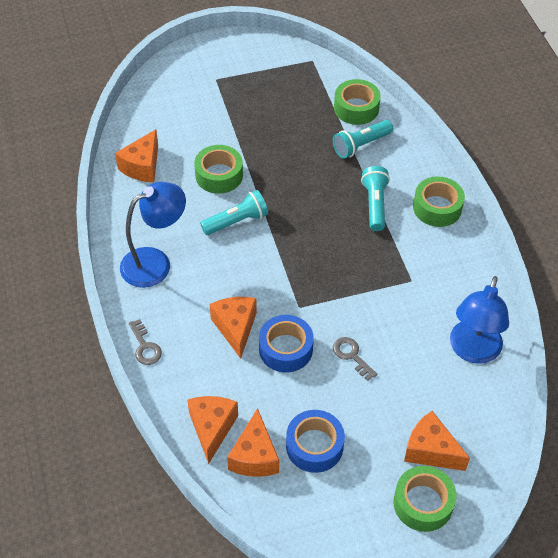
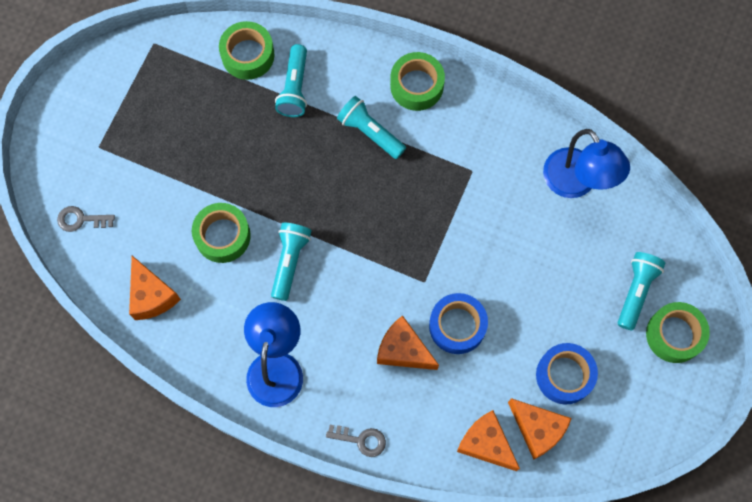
camera: 50 degrees left, 20 degrees up
grey key [333,337,377,381] -> grey key moved to [57,206,115,232]
orange cheese [404,411,470,471] -> turquoise flashlight [617,252,665,330]

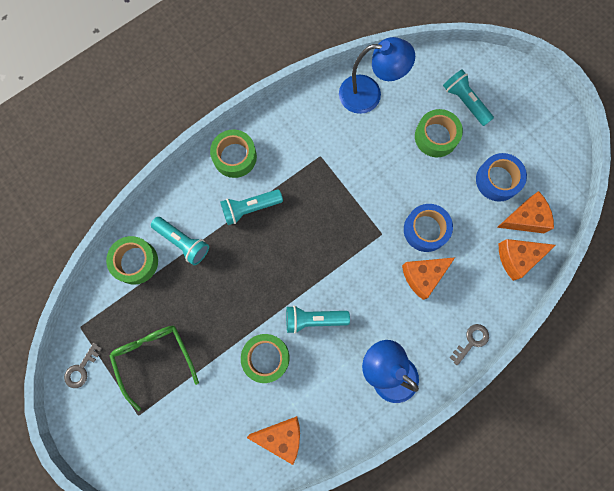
camera: 60 degrees left, 5 degrees up
grey key [57,206,115,232] -> grey key moved to [64,342,102,388]
turquoise flashlight [271,223,312,301] -> turquoise flashlight turned 45 degrees counterclockwise [286,306,350,334]
green tape [646,302,710,363] -> green tape moved to [415,109,463,157]
none -> green glasses [109,326,199,411]

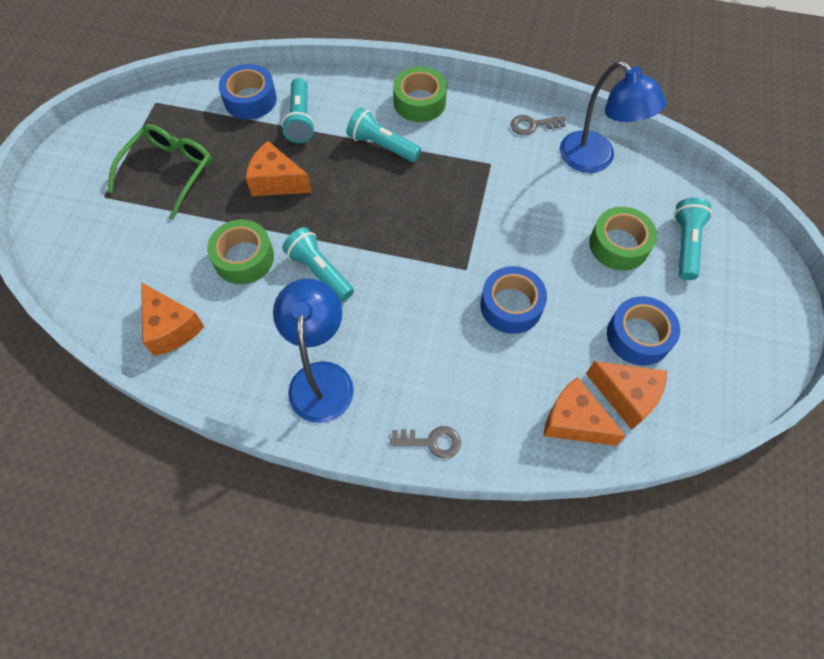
camera: 50 degrees right, 15 degrees down
grey key [64,342,102,388] -> grey key moved to [511,115,566,136]
green tape [106,236,158,285] -> blue tape [219,64,277,120]
orange cheese [402,257,455,300] -> orange cheese moved to [245,141,312,196]

